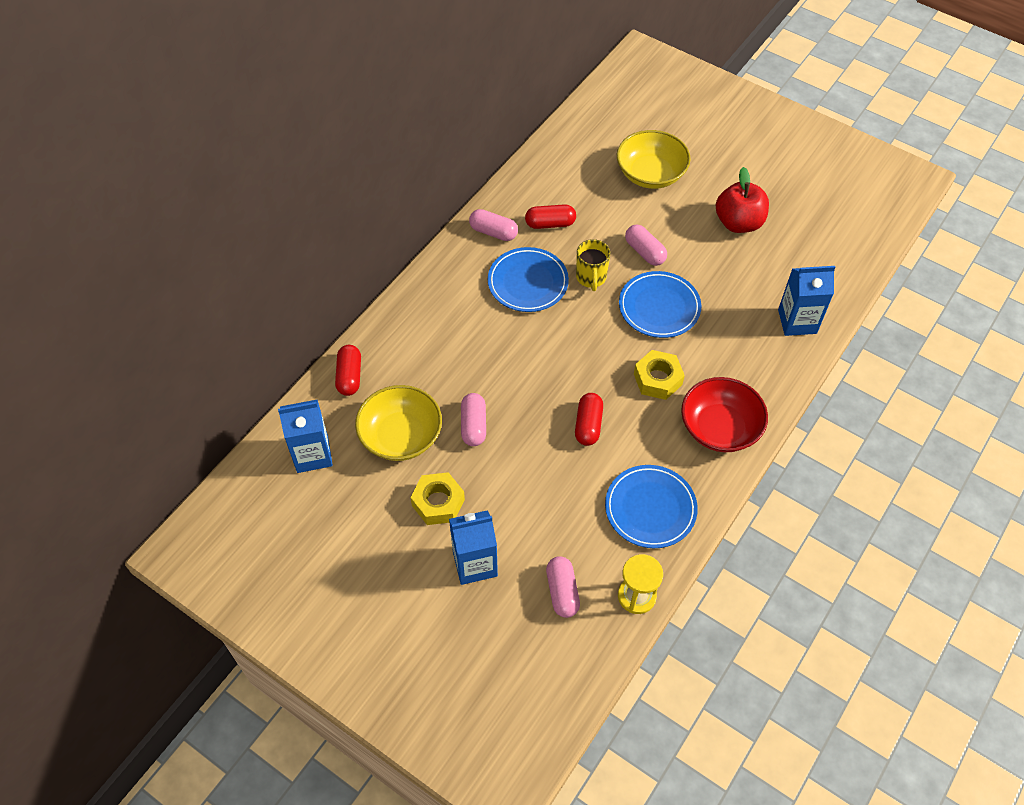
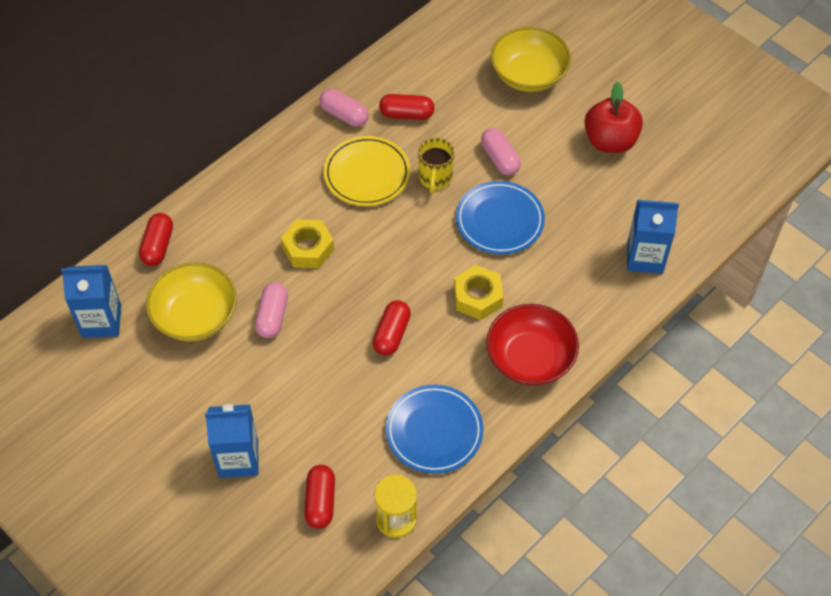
camera: 10 degrees right, 0 degrees up
yellow nut [410,472,465,525] -> yellow nut moved to [281,219,334,268]
blue plate [488,247,569,312] -> yellow plate [323,136,410,206]
pink capsule [546,556,580,618] -> red capsule [304,465,335,529]

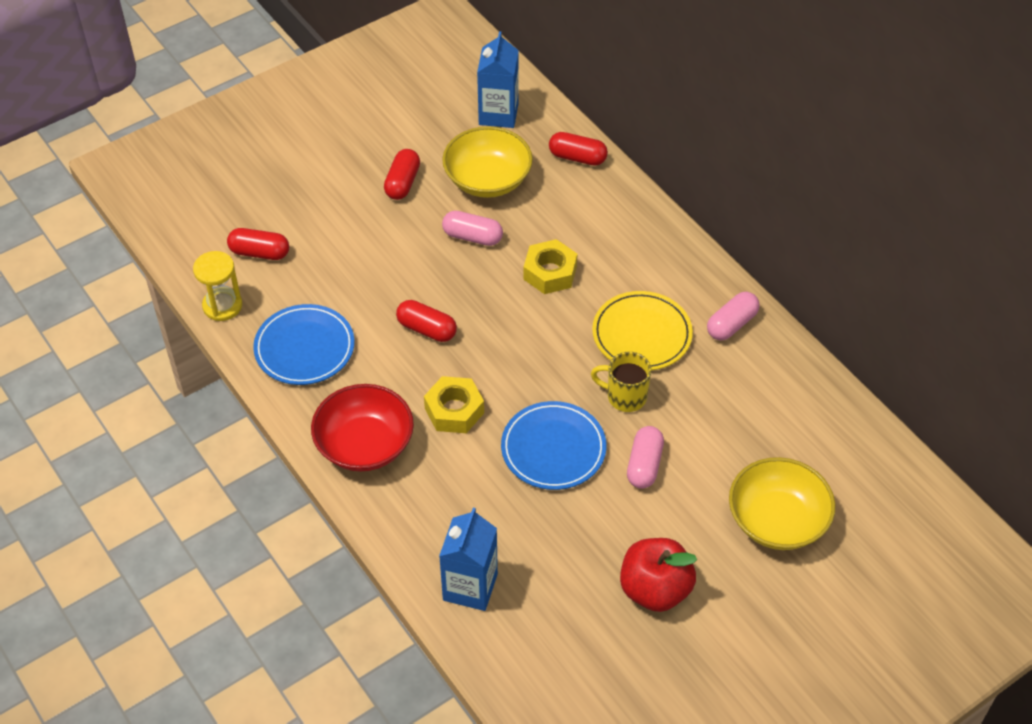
camera: 100 degrees right, 5 degrees down
blue carton [205,404,259,478] -> none
red capsule [379,94,435,120] -> red capsule moved to [384,149,420,200]
pink capsule [481,128,521,175] -> pink capsule turned 60 degrees counterclockwise [627,426,664,489]

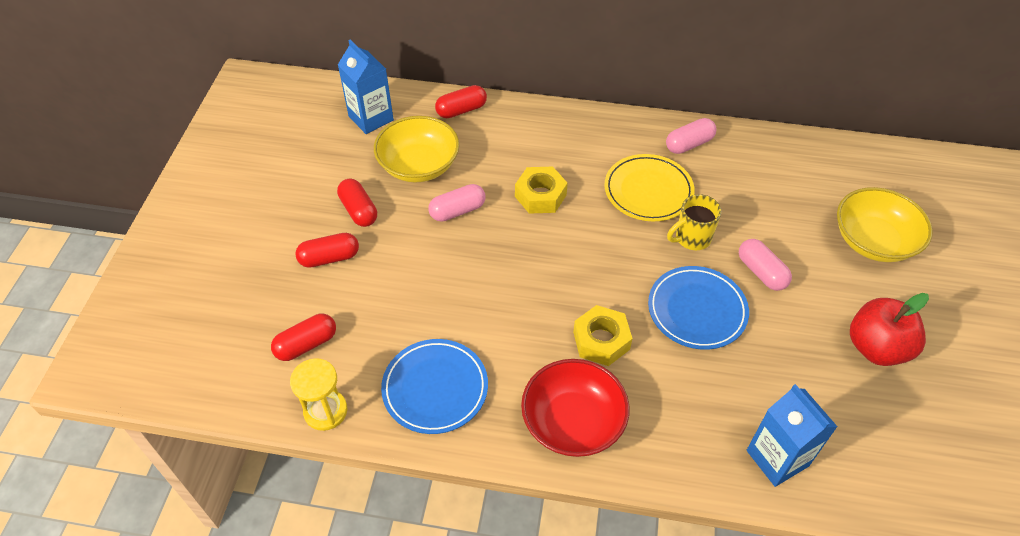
camera: 45 degrees left, 0 degrees up
red capsule [396,300,457,342] -> red capsule moved to [295,233,359,268]
pink capsule [707,292,760,340] -> pink capsule turned 60 degrees clockwise [666,118,717,154]

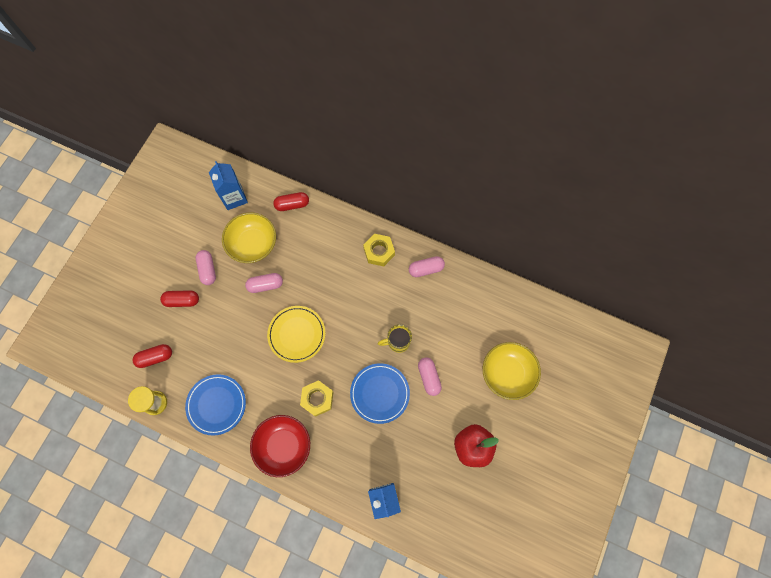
camera: 15 degrees right, 20 degrees up
red capsule [337,179,377,227] -> pink capsule [196,250,216,285]
yellow nut [515,167,568,214] -> yellow nut moved to [363,234,395,266]
yellow plate [604,154,695,221] -> yellow plate moved to [267,306,325,363]

